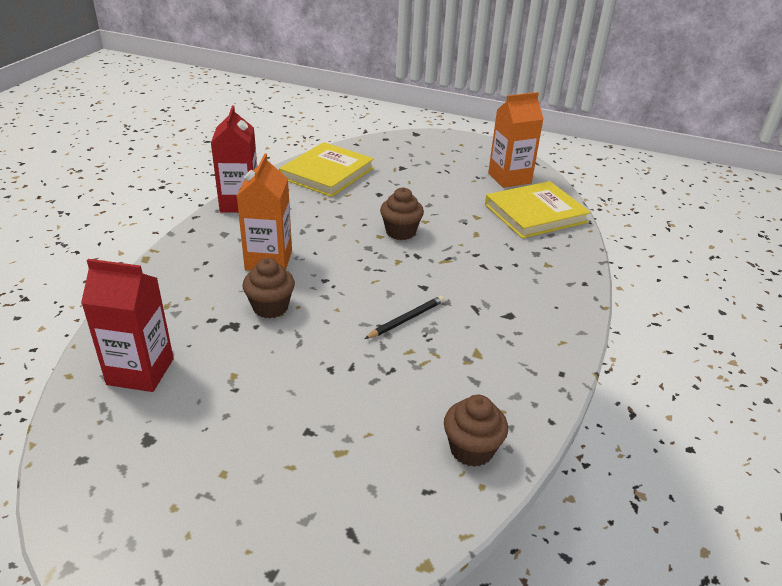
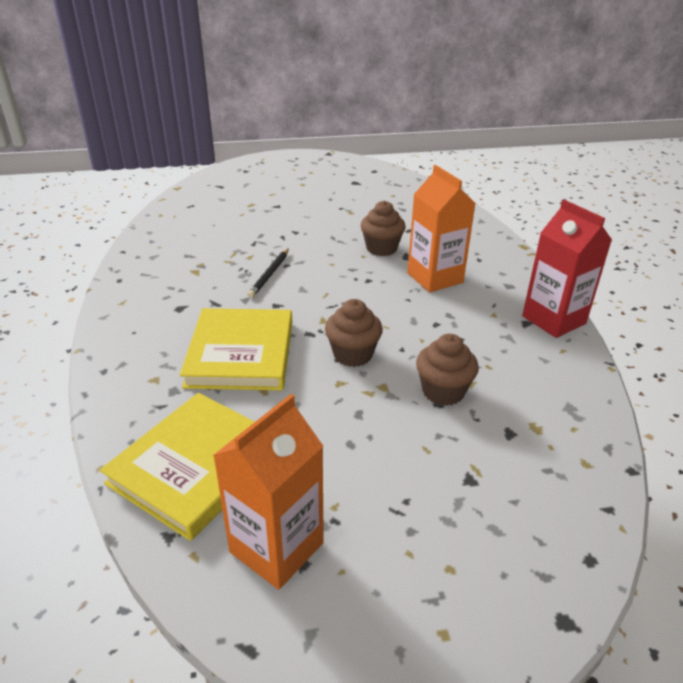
camera: 150 degrees right, 0 degrees up
red carton [81,259,174,392] -> none
yellow book [279,142,374,197] -> yellow book moved to [180,308,292,390]
brown cupcake [444,395,508,467] -> brown cupcake moved to [416,334,479,406]

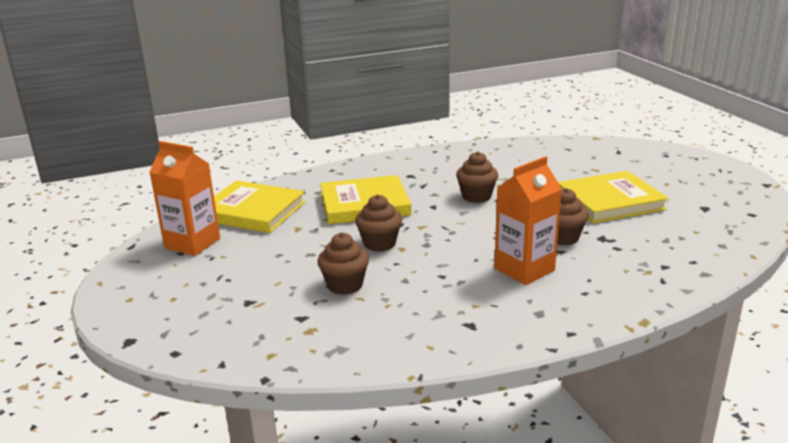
camera: 80 degrees right, 10 degrees down
black pencil [247,248,289,298] -> brown cupcake [456,152,498,203]
red carton [522,200,612,338] -> none
none -> yellow book [558,171,669,223]

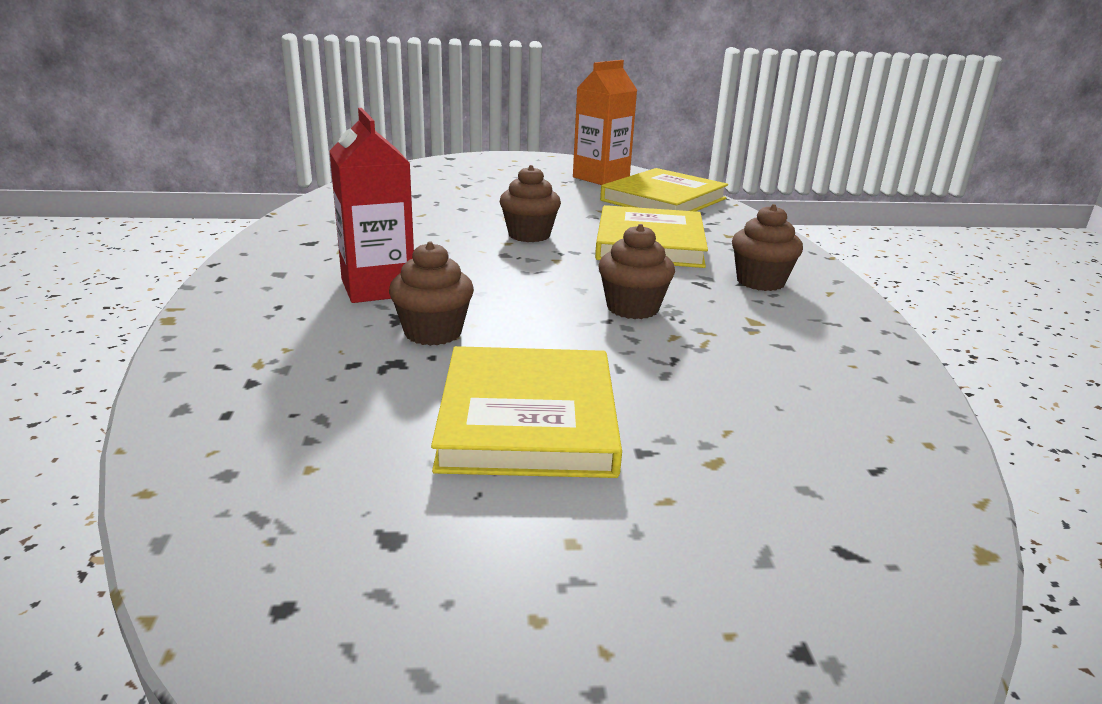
camera: 105 degrees right, 0 degrees up
brown cupcake [317,233,369,295] -> brown cupcake moved to [732,204,803,291]
orange carton [494,156,562,285] -> red carton [330,108,414,303]

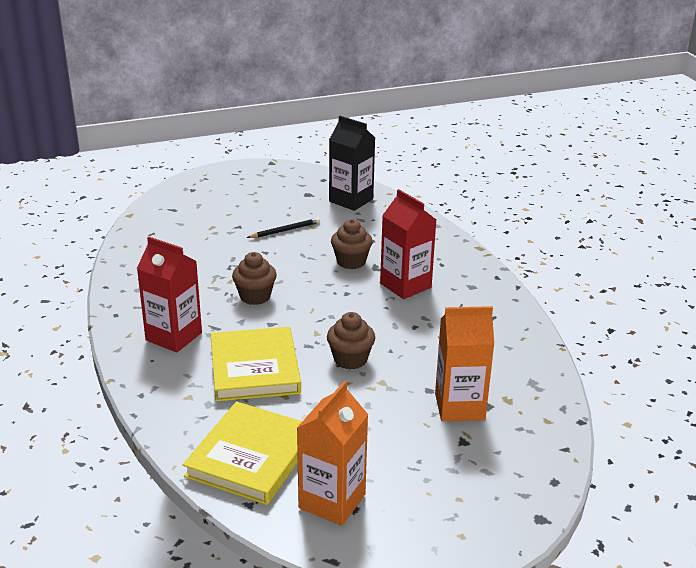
camera: 165 degrees right, 5 degrees up
yellow book [431,346,622,478] -> black pencil [246,218,320,238]
brown cupcake [732,204,803,291] -> red carton [137,237,202,353]
none -> black carton [329,116,375,211]
none -> orange carton [435,306,494,421]

